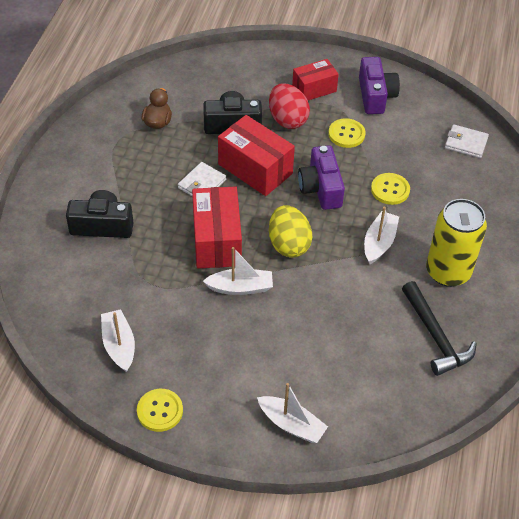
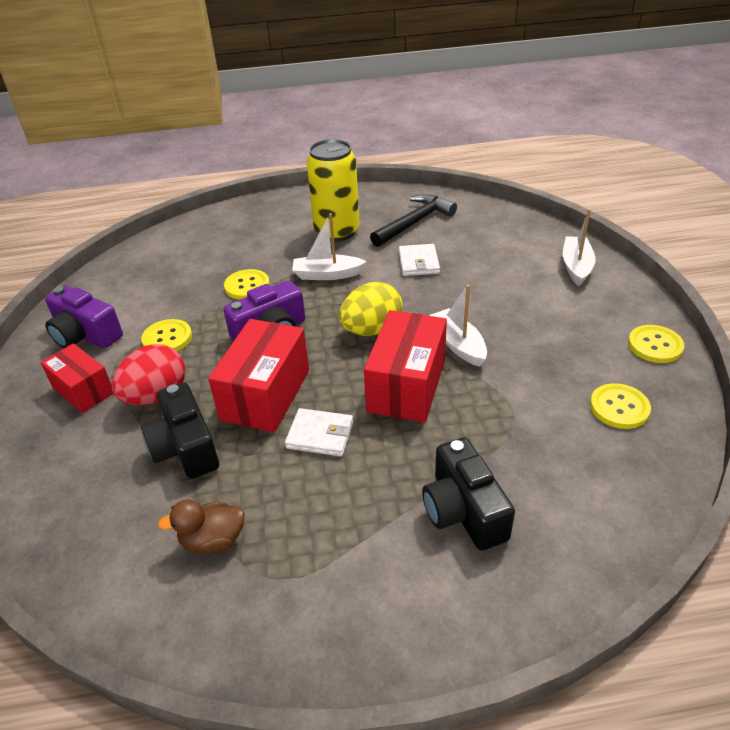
camera: 110 degrees left, 10 degrees down
white boat [101,309,135,372] -> yellow button [590,383,651,429]
red box [192,186,242,269] -> red box turned 45 degrees counterclockwise [364,310,447,423]
purple camera [359,57,400,114] -> purple camera turned 120 degrees counterclockwise [45,285,123,348]
white wallet [445,124,489,158] -> white wallet moved to [399,244,440,276]

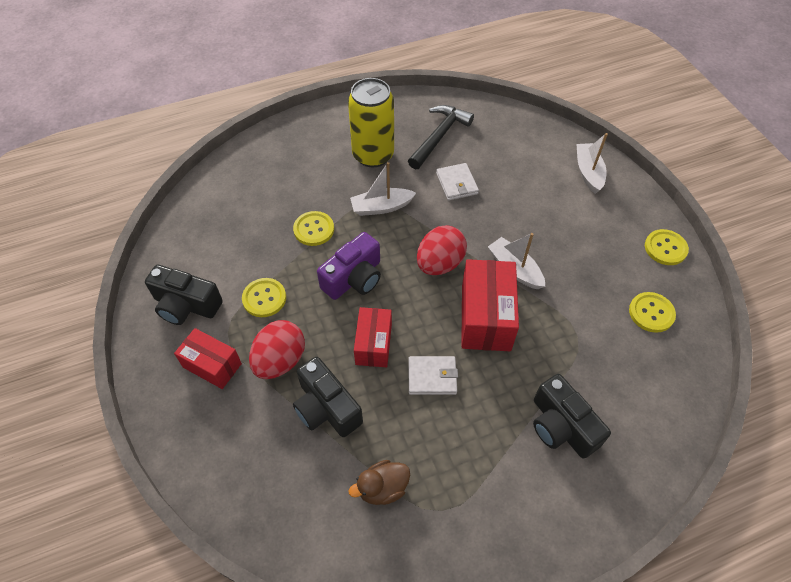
camera: 15 degrees left, 15 degrees up
purple camera [45,285,123,348] -> black camera [145,265,223,325]
red box [208,319,309,432] -> red box [354,307,392,367], size x0.64
yellow egg [339,282,403,336] -> red egg [417,225,467,275]

